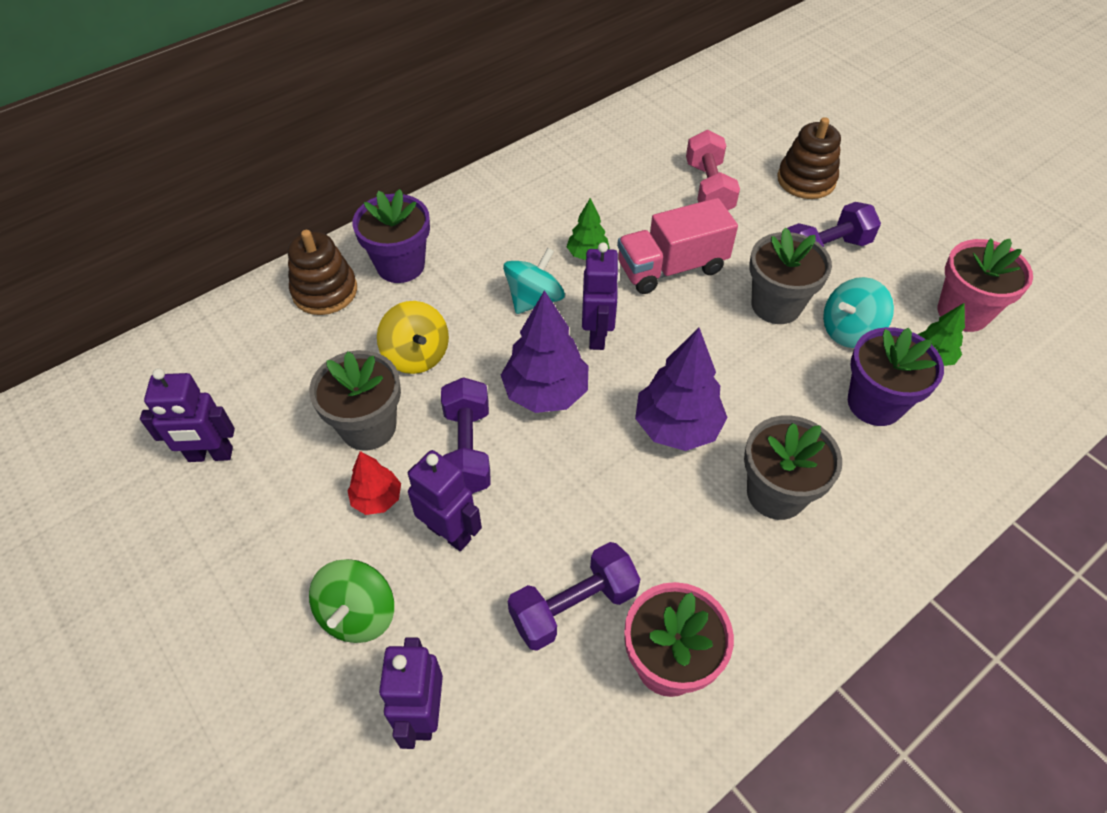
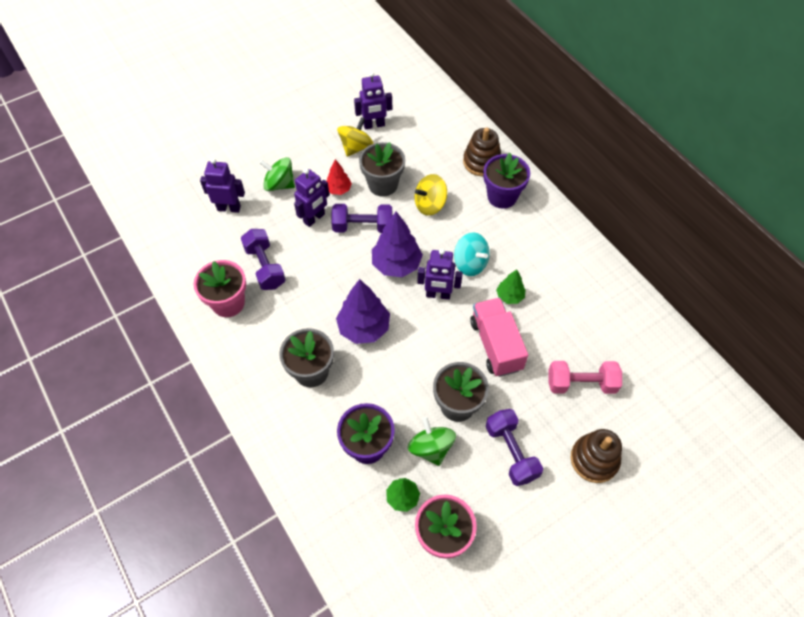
camera: 95 degrees right, 5 degrees up
purple robot [140,368,235,462] -> purple robot turned 105 degrees counterclockwise [354,71,392,129]
turquoise spinning top [823,277,894,348] -> green spinning top [408,417,456,466]
none -> yellow spinning top [337,117,374,157]

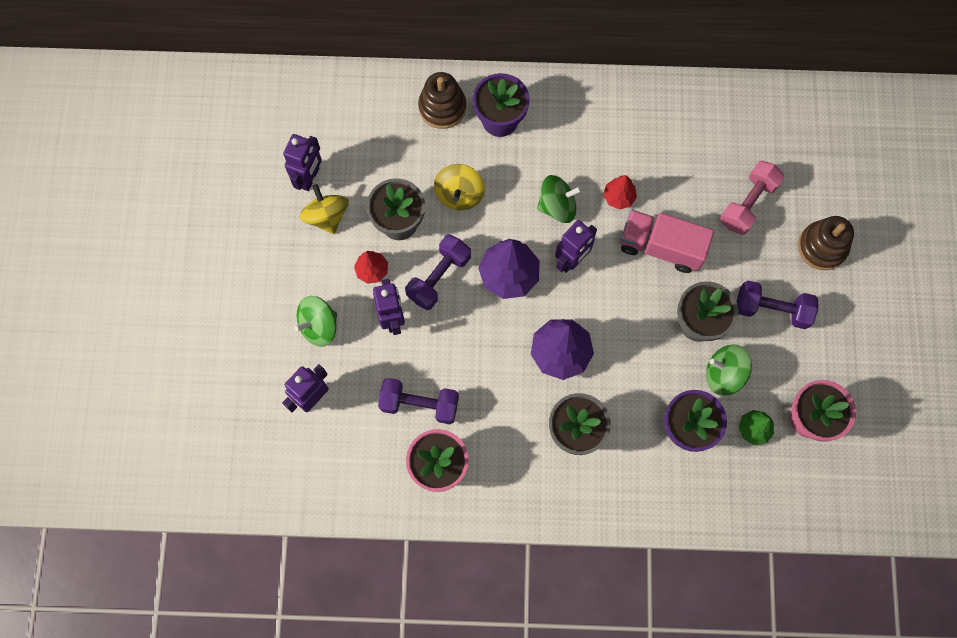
camera: 55 degrees left, 15 degrees up
turquoise spinning top [454,232,490,276] -> green spinning top [537,175,582,223]
green tree [496,269,526,304] -> red tree [603,175,637,209]

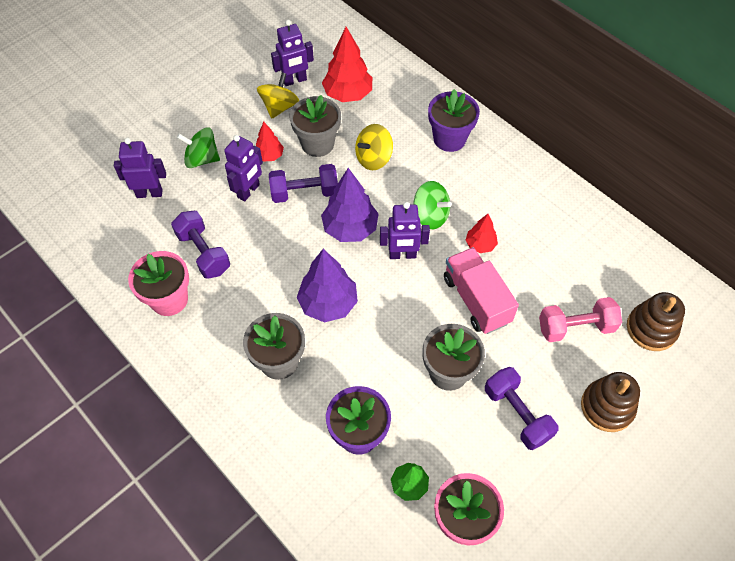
camera: 45 degrees right, 15 degrees down
brown stacking toy [418,72,466,129] -> brown stacking toy moved to [627,292,685,351]
green spinning top [706,344,752,396] -> none
none -> red tree [322,27,372,102]

